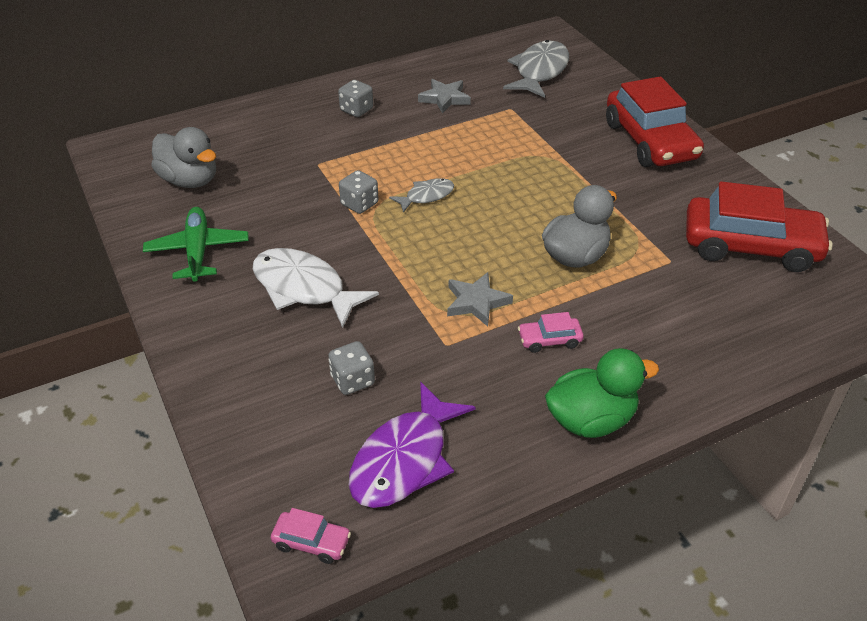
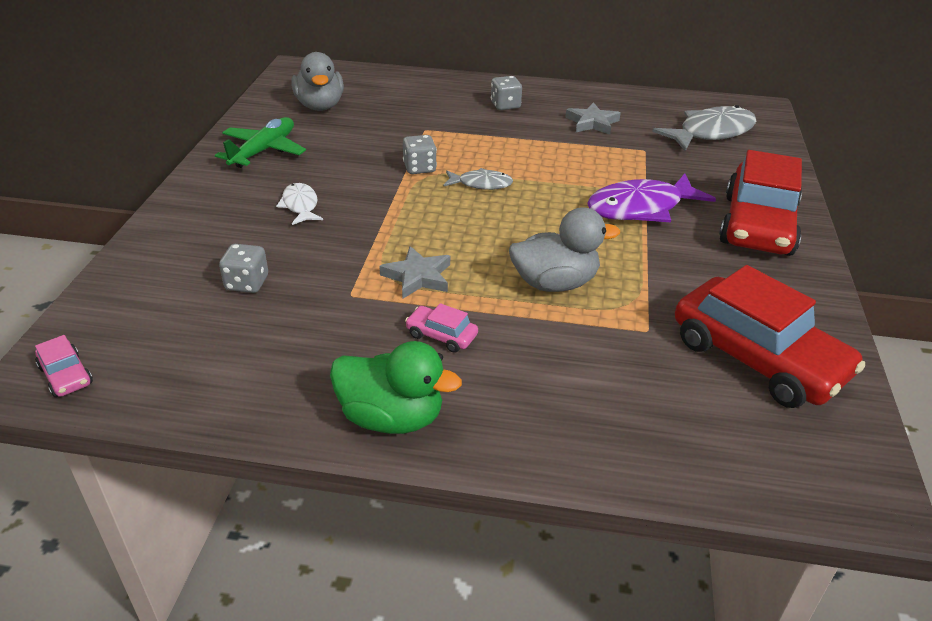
camera: 35 degrees right, 5 degrees down
white fish [253,248,379,328] -> white fish [276,183,323,225], size x0.55
purple fish [349,382,475,508] -> purple fish moved to [587,174,716,222]

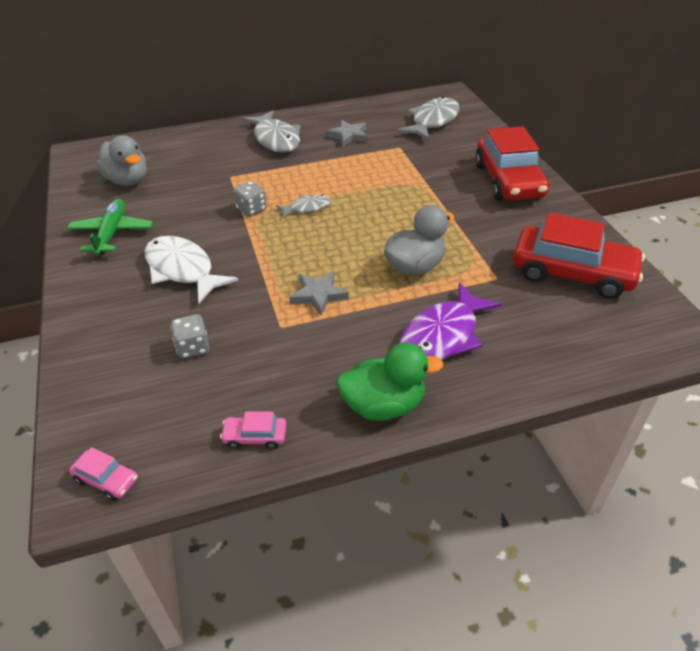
camera: 25 degrees left, 5 degrees up
white fish [276,183,323,225] -> white fish [145,236,238,303], size x1.82
pink car [405,303,478,353] -> pink car moved to [220,411,286,450]
grey dice [491,76,522,110] -> grey fish [242,110,300,153]
purple fish [587,174,716,222] -> purple fish moved to [400,283,502,360]

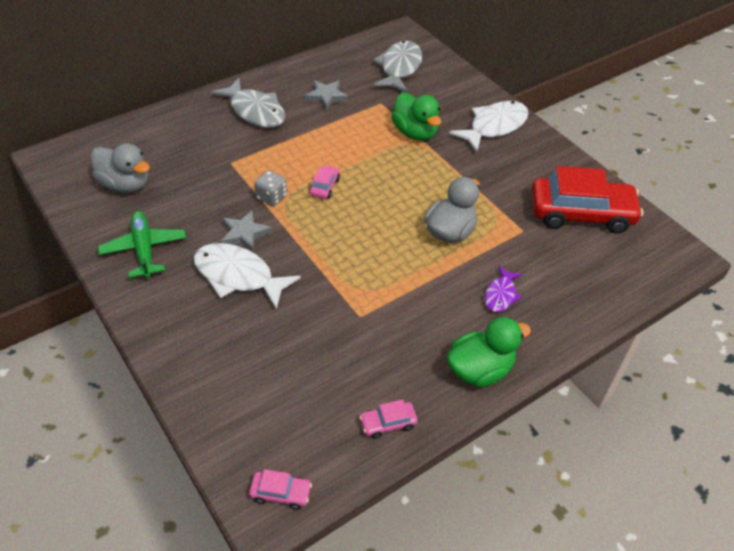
camera: 20 degrees left, 5 degrees up
grey dice [171,314,209,359] -> none
grey fish [276,195,331,219] -> pink car [309,165,340,199]
grey star [289,271,349,315] -> grey star moved to [221,210,272,252]
purple fish [400,283,502,360] -> purple fish [485,266,522,312], size x0.55
red car [475,126,549,201] -> white fish [449,101,529,152]
none -> green duck [391,92,441,141]

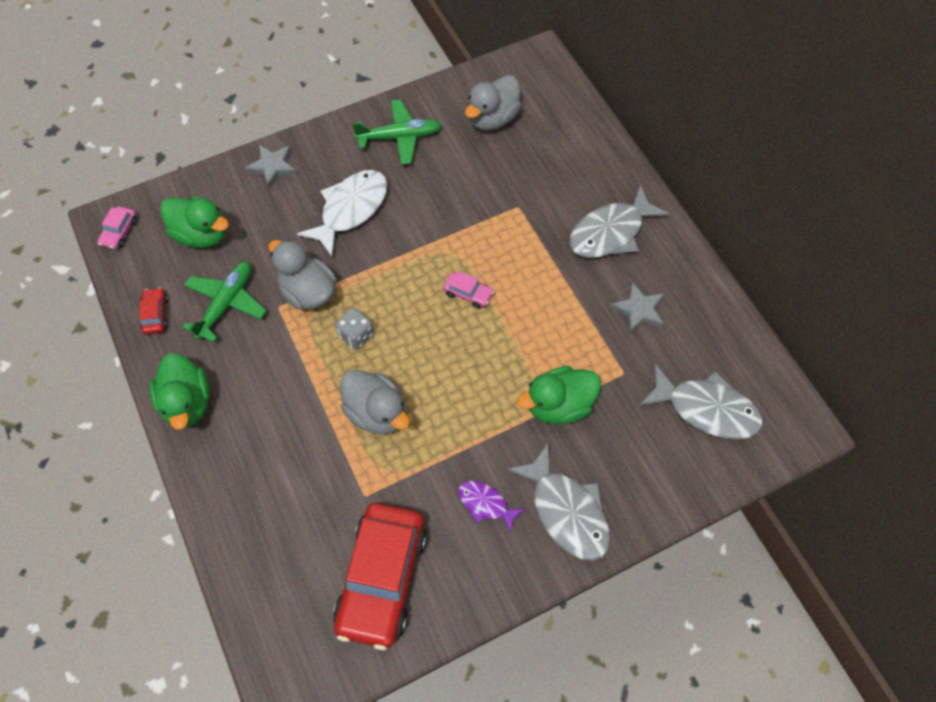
camera: 100 degrees right, 15 degrees up
grey star [221,210,272,252] -> grey star moved to [245,145,297,189]
grey dice [254,170,287,206] -> grey dice moved to [335,308,374,349]
pink car [359,399,418,439] -> red car [139,287,168,334]
white fish [449,101,529,152] -> grey fish [506,443,610,561]
purple fish [485,266,522,312] -> purple fish moved to [458,481,525,533]
none -> green duck [160,196,229,248]
none -> green plane [183,262,267,342]
none -> grey duck [269,239,336,310]

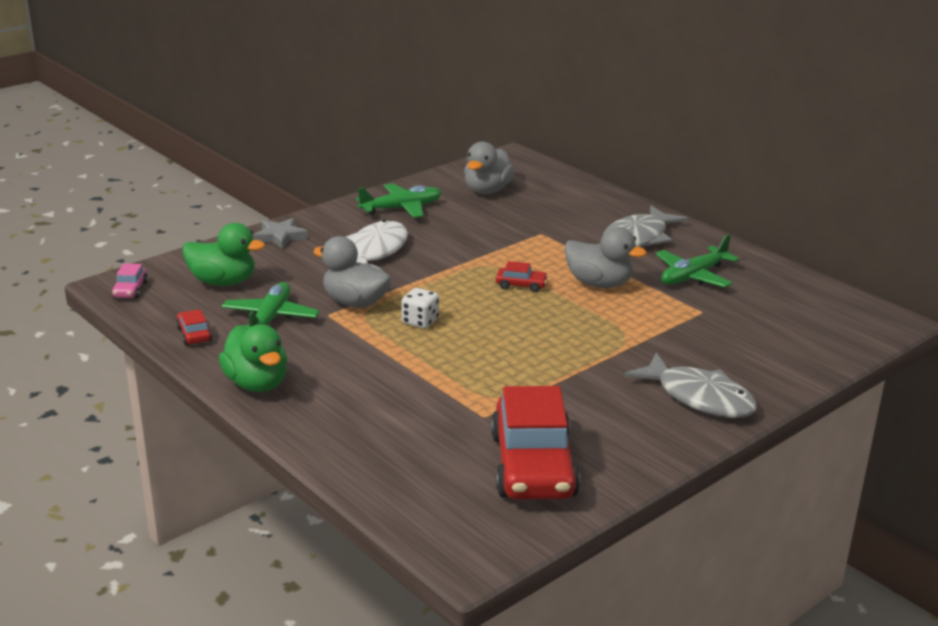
camera: 15 degrees left, 35 degrees down
grey dice [335,308,374,349] -> white dice [401,288,439,328]
grey duck [340,370,410,435] -> grey duck moved to [564,227,647,288]
pink car [443,271,494,309] -> red car [496,261,548,292]
purple fish [458,481,525,533] -> none
green duck [517,366,601,424] -> none
grey star [610,282,664,334] -> green plane [656,234,739,287]
grey fish [639,363,762,439] -> none

